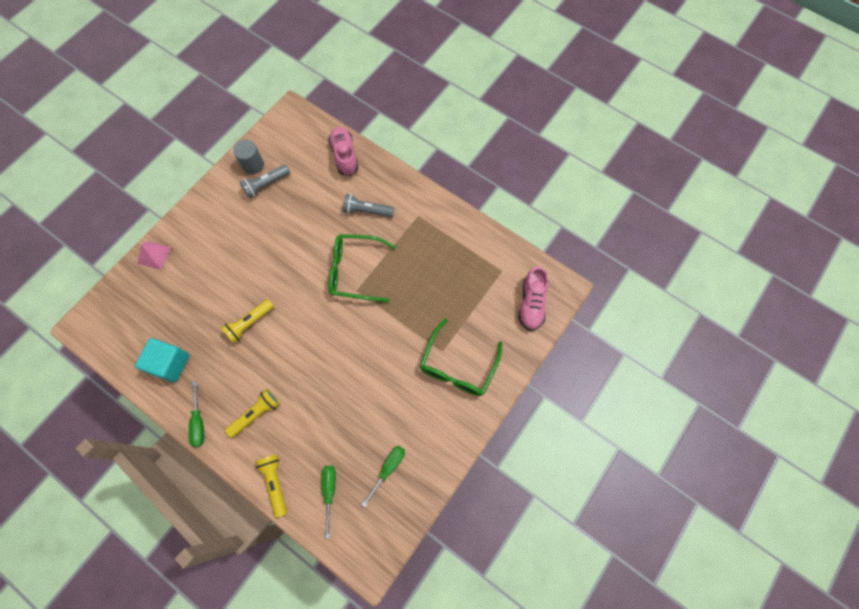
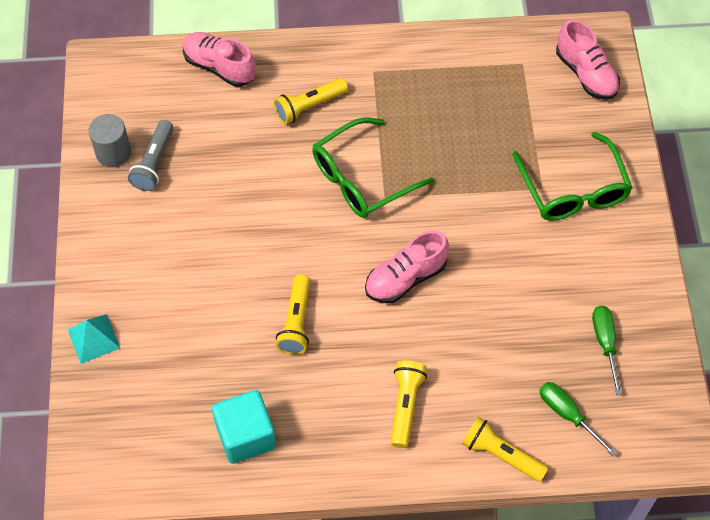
camera: 40 degrees left, 10 degrees down
pink pyramid [137,241,172,270] -> turquoise pyramid [68,314,120,364]
green screwdriver [189,381,204,447] -> none
grey flashlight [343,194,394,217] -> yellow flashlight [274,78,348,125]
none -> pink shoe [365,231,449,303]

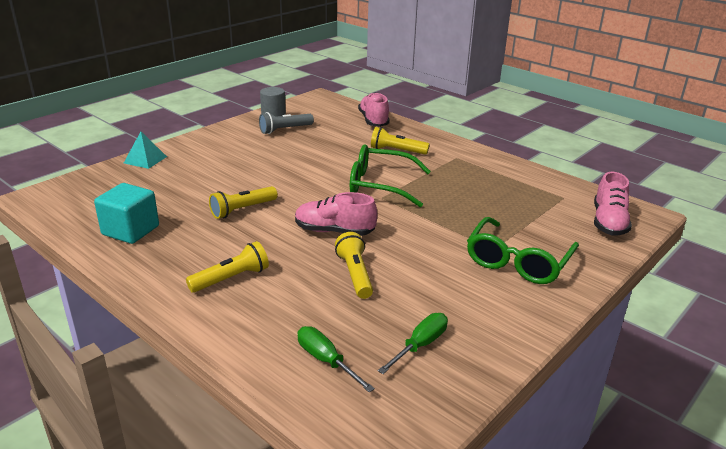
camera: 45 degrees right, 30 degrees down
yellow flashlight [462,417,548,482] -> yellow flashlight moved to [335,232,373,299]
green screwdriver [539,382,617,456] -> green screwdriver turned 45 degrees counterclockwise [298,326,375,393]

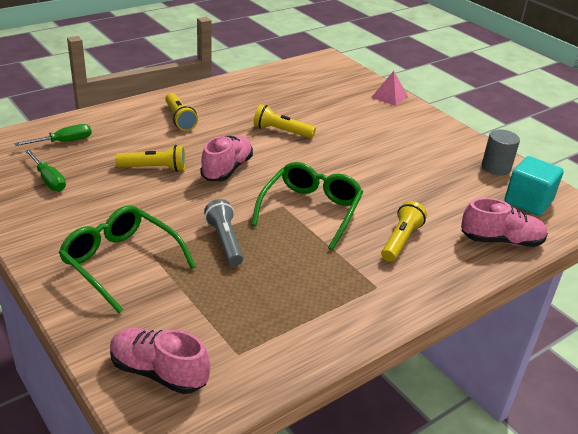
camera: 100 degrees right, 5 degrees up
turquoise cube [94,183,159,244] -> turquoise cube moved to [504,156,564,216]
turquoise pyramid [124,132,167,169] -> pink pyramid [371,71,408,106]
yellow flashlight [209,186,278,219] -> yellow flashlight turned 45 degrees counterclockwise [254,104,316,138]
grey flashlight [259,112,314,134] -> grey flashlight moved to [204,199,243,266]

